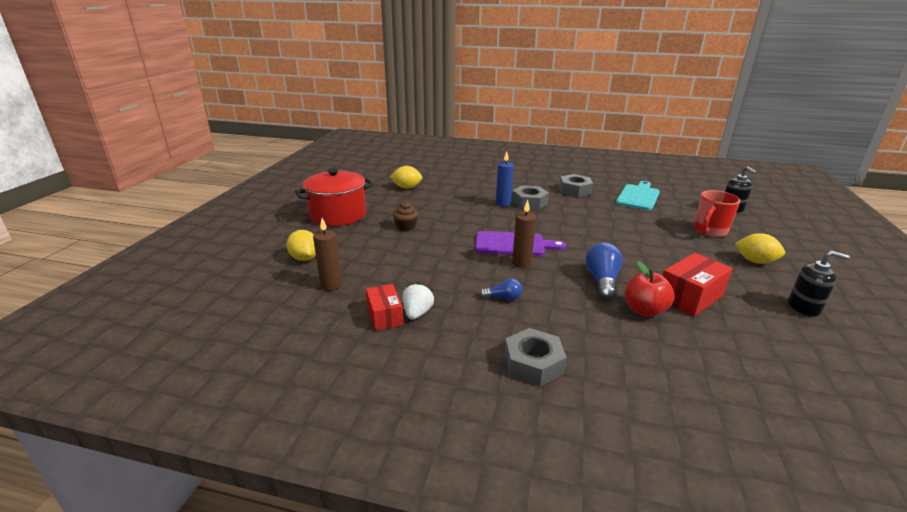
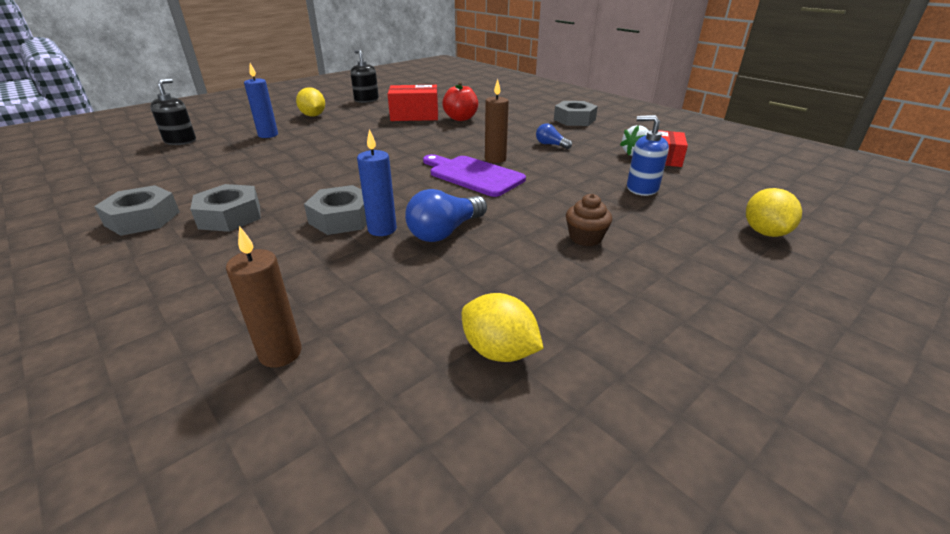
camera: 145 degrees left, 5 degrees up
red pot [295,168,374,226] -> none
brown candle [313,218,342,290] -> brown candle moved to [226,226,302,368]
blue light bulb [586,243,623,300] -> blue light bulb moved to [405,189,487,242]
turquoise cutting board [616,181,660,210] -> none
red mug [694,190,741,237] -> blue candle [244,63,278,138]
none -> grey nut [94,185,180,236]
none -> blue soap dispenser [627,115,669,196]

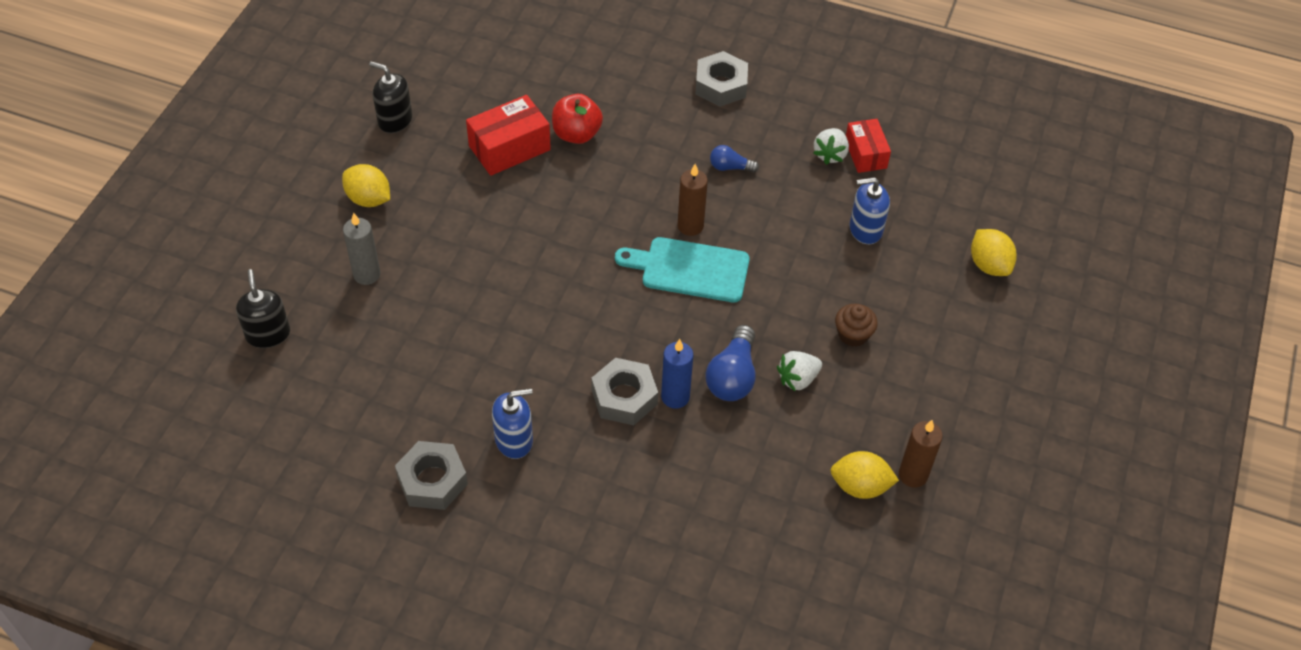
camera: 30 degrees left, 20 degrees up
grey nut [190,184,261,232] -> blue soap dispenser [492,388,533,459]
brown candle [226,226,302,368] -> brown candle moved to [899,420,943,488]
blue candle [244,63,278,138] -> grey candle [343,213,380,285]
purple cutting board [423,154,526,197] -> turquoise cutting board [615,237,750,302]
none -> white strawberry [777,351,822,392]

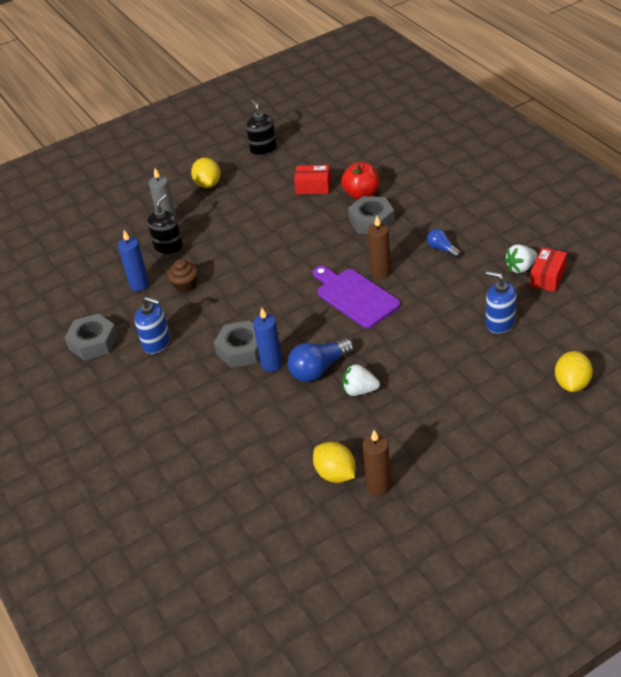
camera: 45 degrees right, 10 degrees down
black soap dispenser [236,269,290,348] -> black soap dispenser moved to [147,194,183,255]
red box [466,95,551,176] -> red box [294,165,331,194], size x0.66
turquoise cutting board [615,237,750,302] -> purple cutting board [313,266,400,328]
grey nut [695,51,748,107] -> grey nut moved to [348,196,395,234]
brown cupcake [835,304,878,347] -> brown cupcake moved to [167,259,198,293]
none -> blue candle [118,230,149,291]

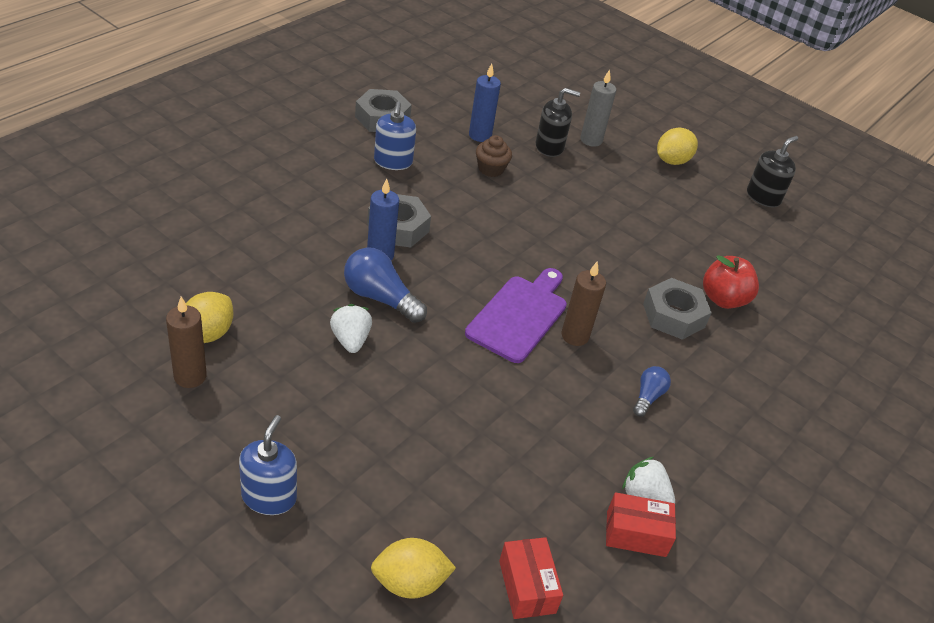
camera: 60 degrees right, 0 degrees up
red box [294,165,331,194] -> red box moved to [499,537,563,619]
blue soap dispenser [486,271,517,334] -> blue soap dispenser moved to [239,415,297,515]

